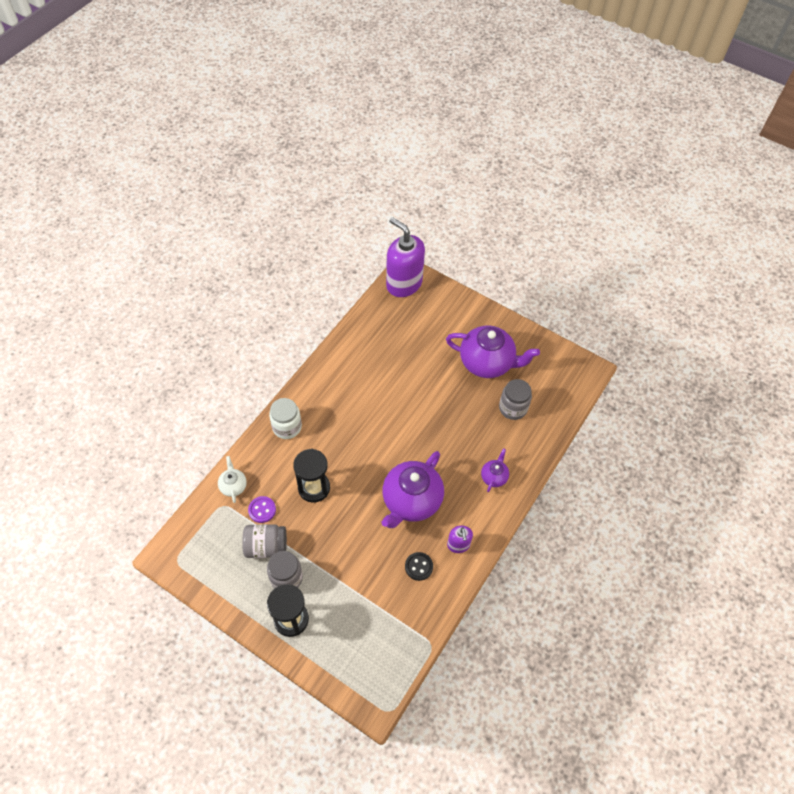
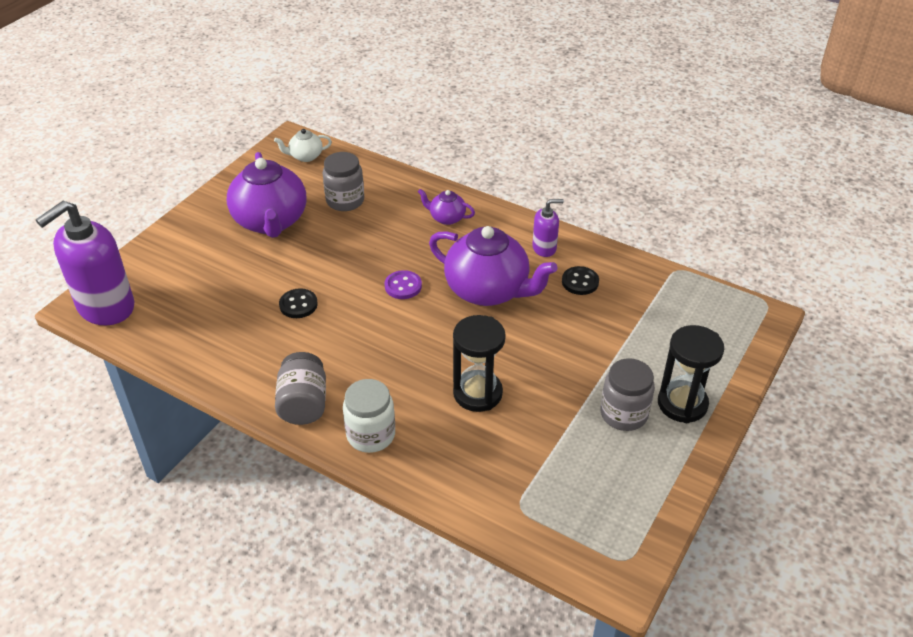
camera: 90 degrees left, 15 degrees down
white teapot [218,456,247,503] -> white teapot moved to [274,129,332,162]
grey jar [242,524,287,558] -> grey jar moved to [275,352,326,425]
purple button [248,496,276,523] -> purple button moved to [385,270,422,299]
purple teapot [446,325,540,378] -> purple teapot turned 150 degrees clockwise [227,152,307,238]
none -> black button [279,288,318,318]

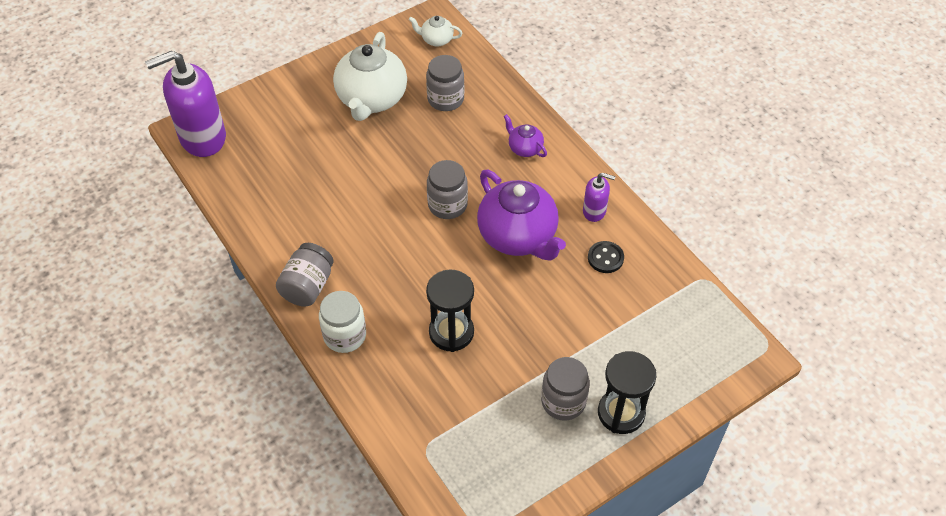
camera: 25 degrees right, 10 degrees up
purple teapot [227,152,307,238] -> white teapot [333,32,407,121]
black button [279,288,318,318] -> none
purple button [385,270,422,299] -> grey jar [427,160,468,219]

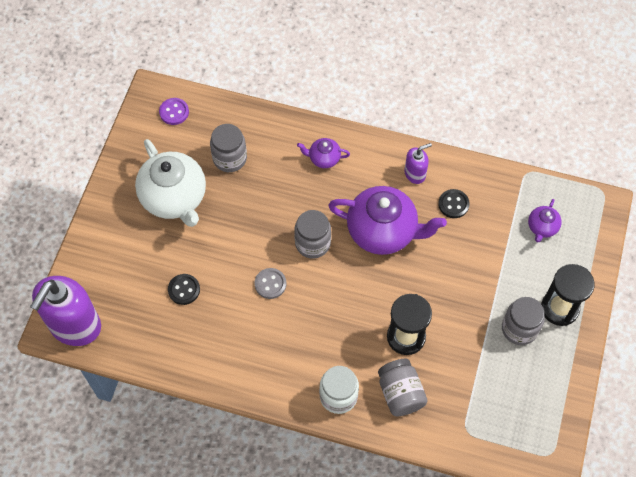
camera: 40 degrees left, 10 degrees up
grey jar [276,243,334,307] -> grey jar moved to [378,359,428,416]
white teapot [409,16,463,47] -> purple button [159,98,189,125]
none -> black button [168,274,200,305]
none -> grey button [255,268,286,299]
none -> purple teapot [528,199,562,242]

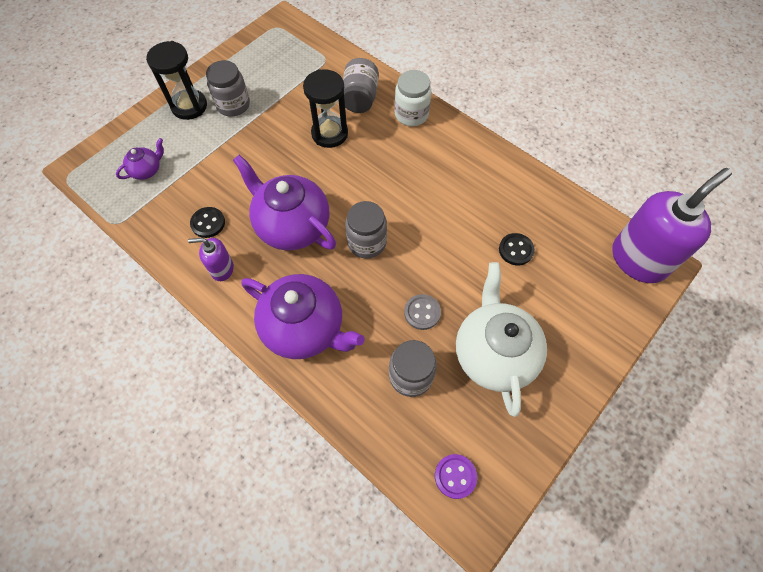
camera: 155 degrees left, 0 degrees up
grey button [255,268,286,299] -> grey button moved to [404,294,441,330]
purple teapot [297,138,350,168] -> purple teapot [242,274,365,359], size x2.14

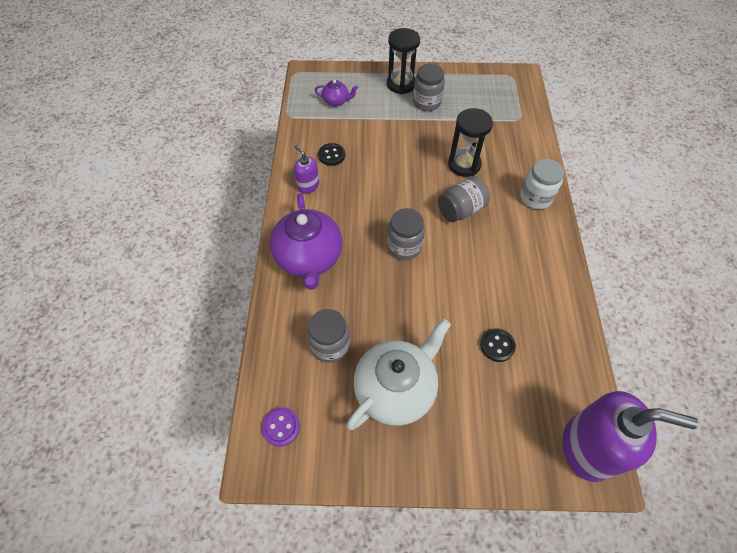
camera: 50 degrees right, 5 degrees down
purple teapot [233,154,336,251] -> none
grey jar [343,58,379,113] -> grey jar moved to [438,176,490,222]
grey button [404,294,441,330] -> none

